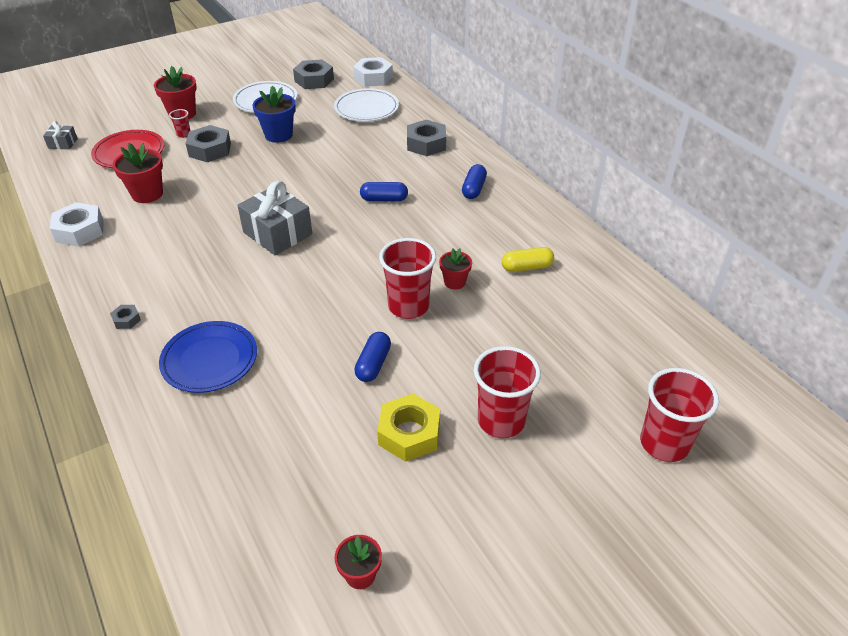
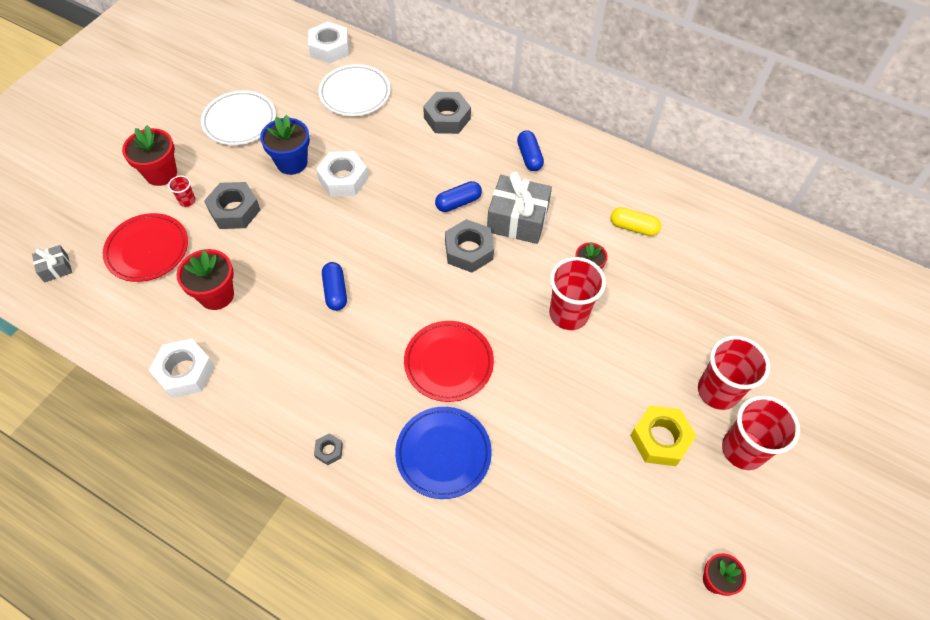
camera: 30 degrees left, 15 degrees up
grey gift [237,181,312,255] -> grey gift moved to [487,171,552,244]
grey nut [293,60,334,89] -> grey nut moved to [445,219,494,273]
blue capsule [354,332,391,382] -> blue capsule moved to [322,262,347,311]
yellow capsule [502,247,554,272] -> yellow capsule turned 60 degrees clockwise [610,207,661,236]
red cup [640,368,719,462] -> red cup moved to [722,395,800,470]
none -> white nut [316,151,368,197]
none -> red plate [404,321,494,402]

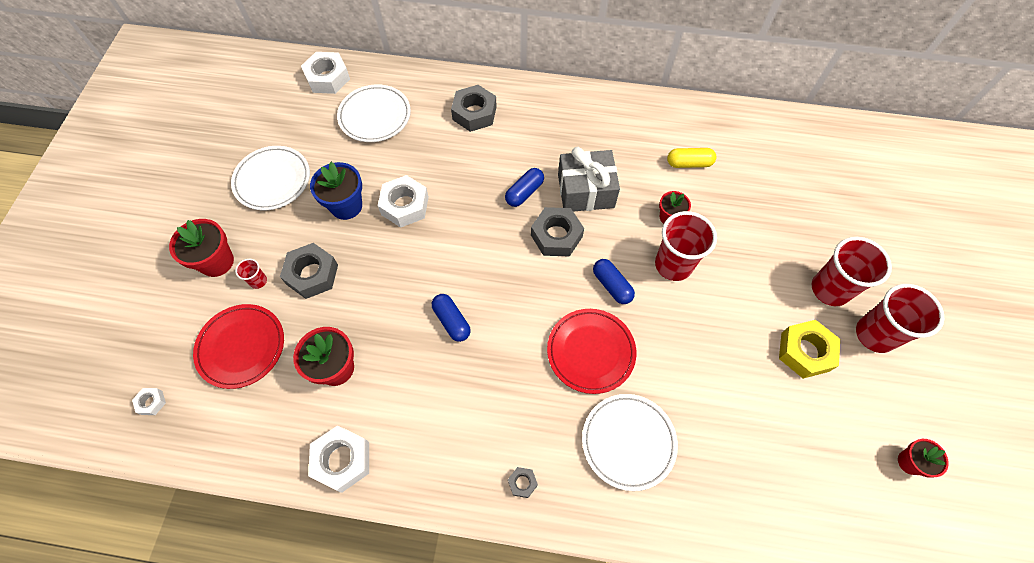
camera: 20 degrees left, 5 degrees up
grey gift [32,245,72,282] -> white nut [132,388,166,415]
blue plate [395,407,492,499] -> white plate [582,394,678,491]
blue capsule [517,130,544,171] -> blue capsule moved to [593,259,635,304]

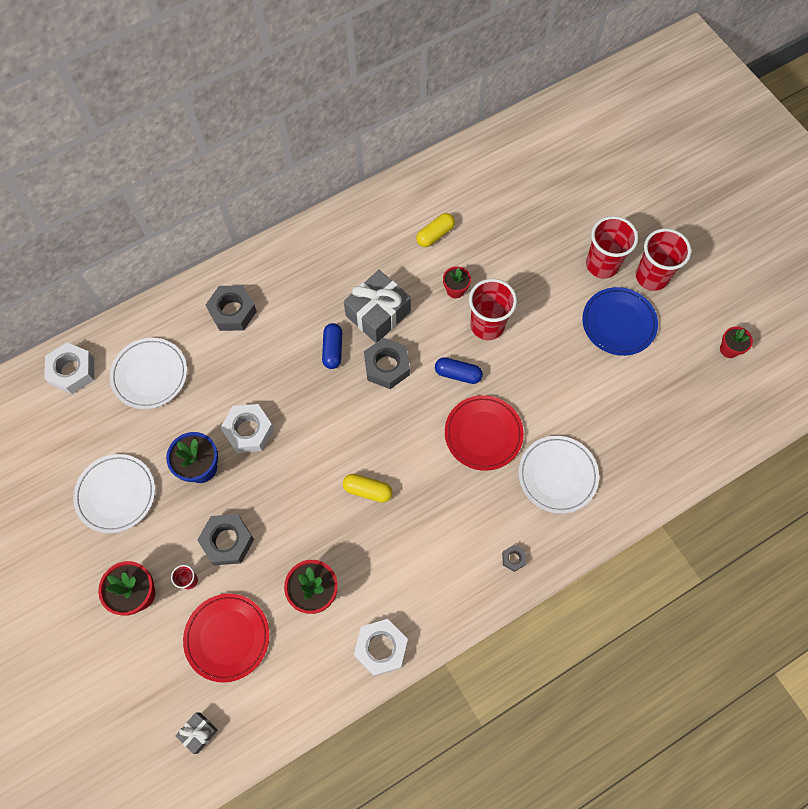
camera: 40 degrees left, 5 degrees up
white nut [132,388,166,415] -> grey gift [175,712,218,754]
blue capsule [432,294,471,342] -> yellow capsule [343,474,393,503]
yellow nut [779,320,840,379] -> blue plate [582,287,658,356]

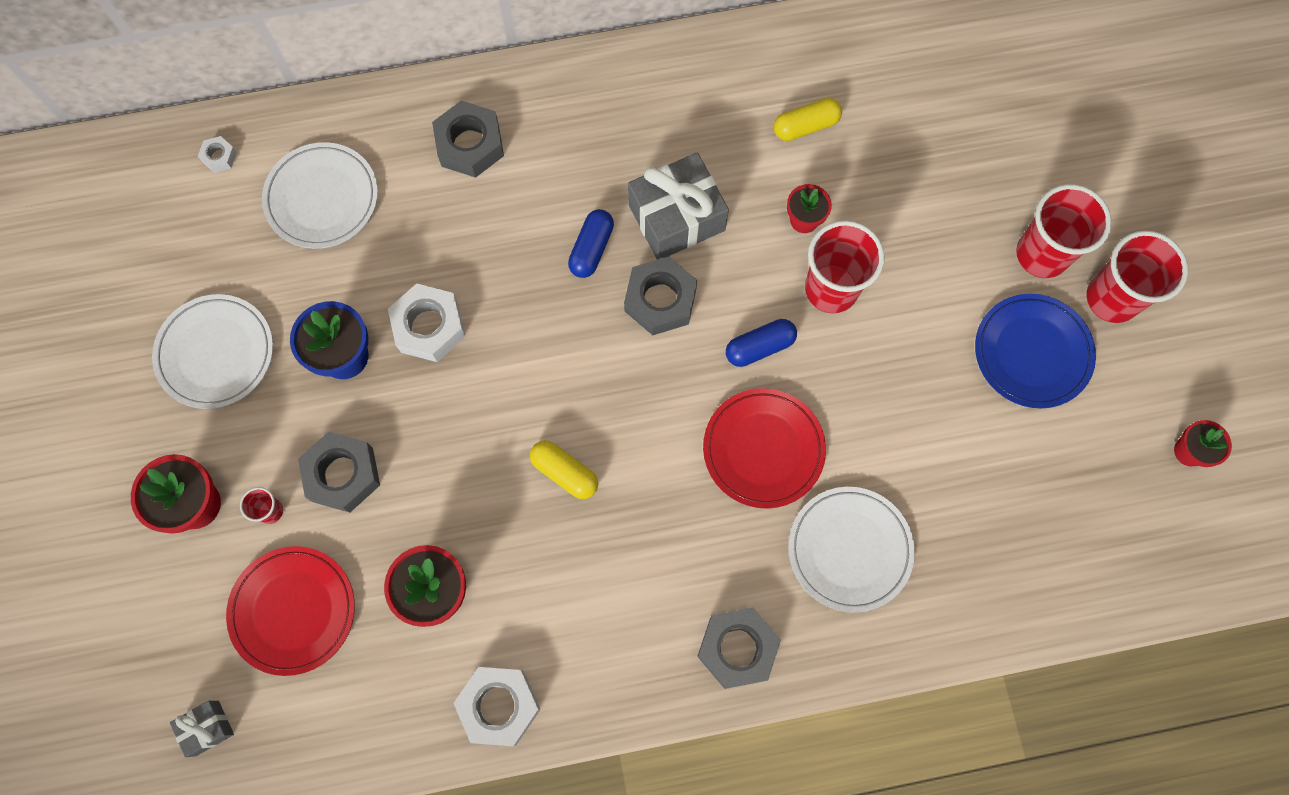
camera: 20 degrees right, 5 degrees up
white nut [44,342,94,394] -> white nut [198,136,237,173], size x0.48
blue capsule [435,357,483,384] -> blue capsule turned 60 degrees counterclockwise [726,319,797,367]
grey nut [502,545,526,572] -> grey nut [697,607,781,689], size x2.06

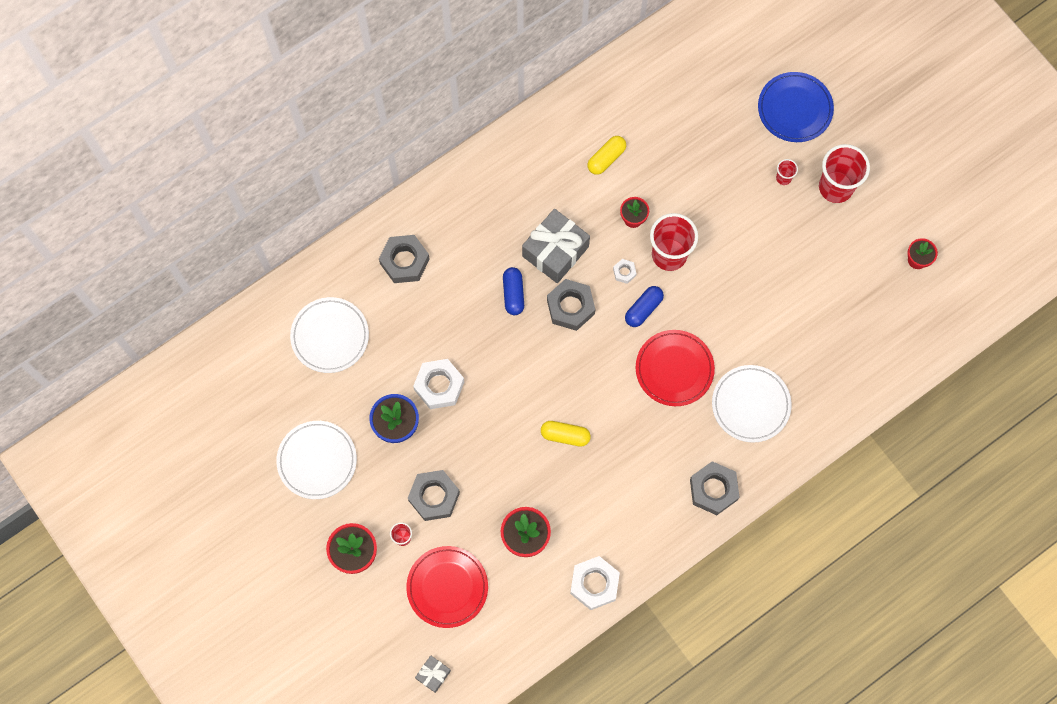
camera: 25 degrees left, 0 degrees up
white nut [198,136,237,173] -> white nut moved to [613,259,637,284]
blue plate [975,294,1096,408] -> blue plate moved to [758,72,834,142]
red cup [1016,184,1112,278] -> red cup [776,159,798,185], size x0.45

